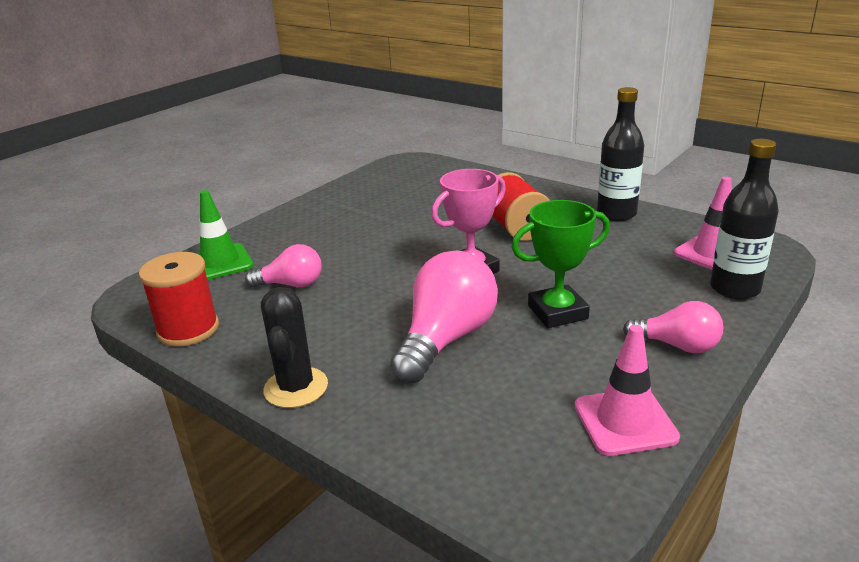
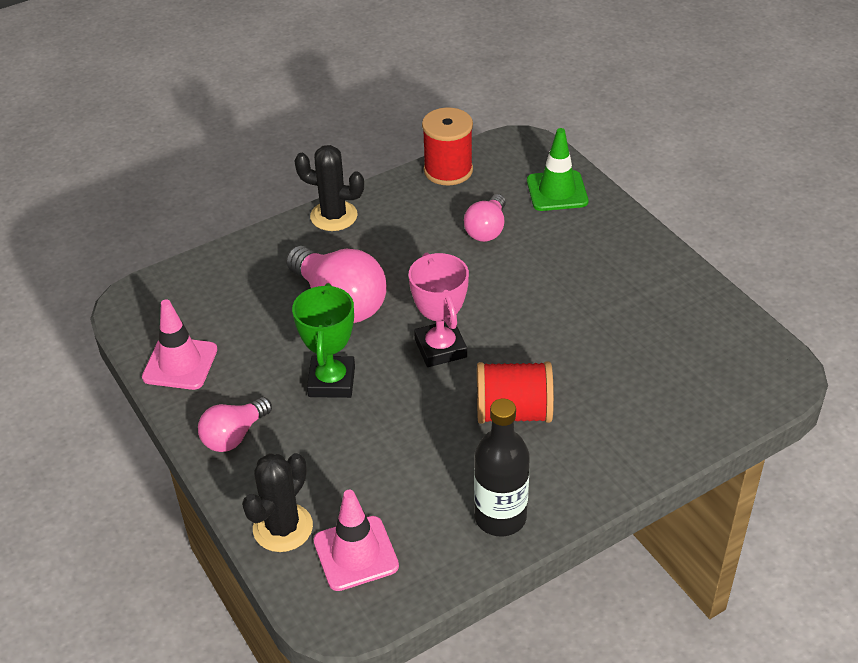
camera: 110 degrees right, 15 degrees up
black bottle [710,139,779,300] -> black cactus [242,453,313,552]

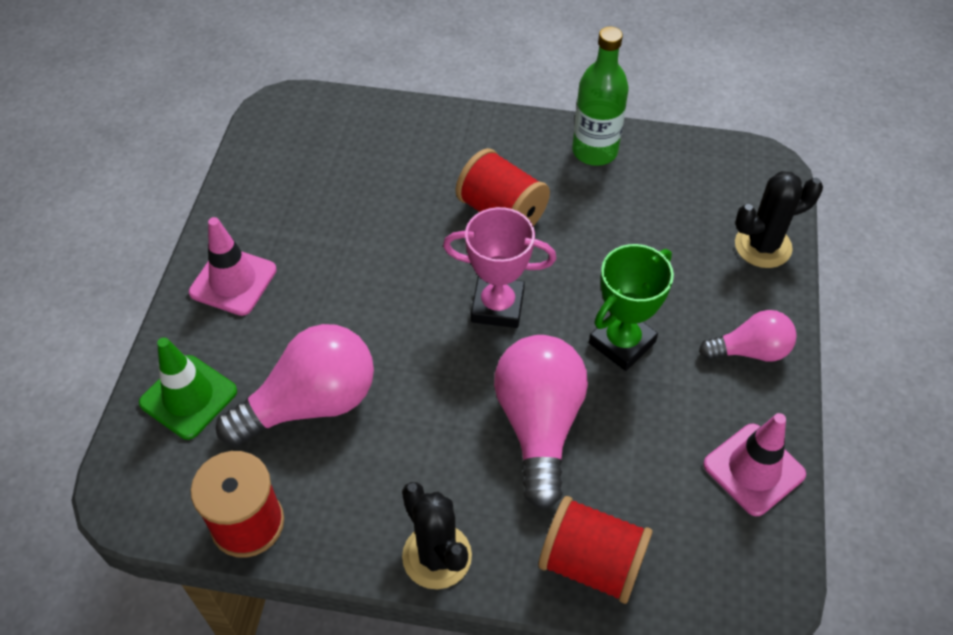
camera: 140 degrees left, 10 degrees up
pink traffic cone [313,490,399,591] -> pink traffic cone moved to [189,217,277,316]
pink trophy [409,253,469,367] -> pink trophy turned 75 degrees clockwise [443,207,556,328]
pink light bulb [464,194,506,242] -> pink light bulb [216,324,374,447], size x1.71
black bottle [474,398,530,536] -> green bottle [572,26,629,166]
none -> red spool [539,496,653,604]

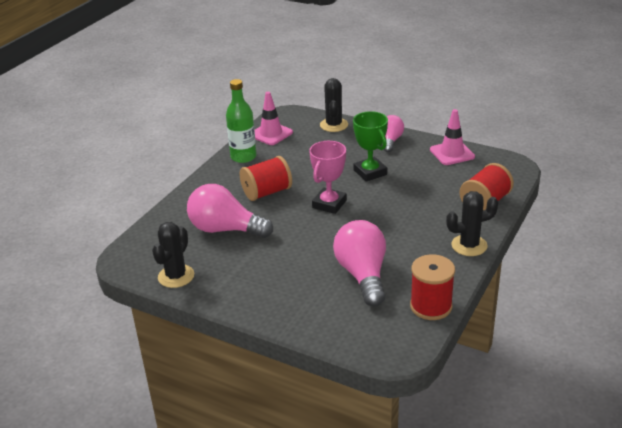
camera: 70 degrees left, 20 degrees down
green traffic cone [139,337,237,440] -> none
pink traffic cone [189,217,277,316] -> pink traffic cone moved to [255,92,293,145]
pink light bulb [494,335,588,510] -> pink light bulb moved to [187,184,273,238]
none -> black cactus [152,222,194,288]

